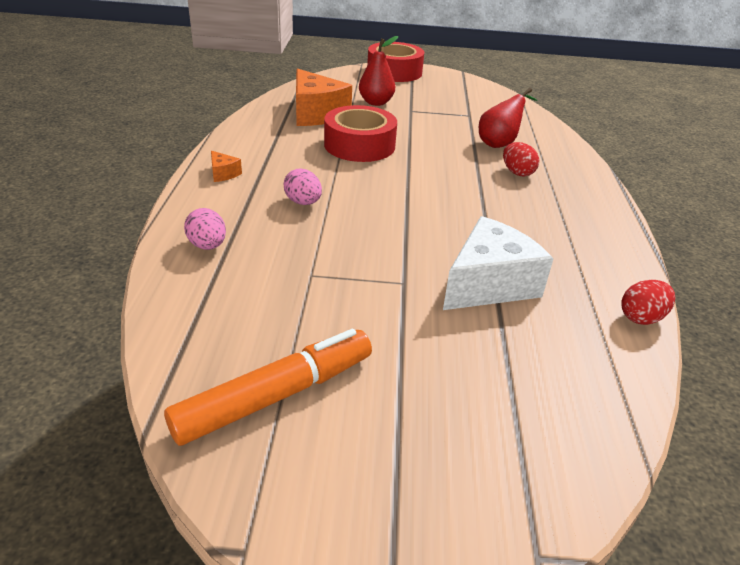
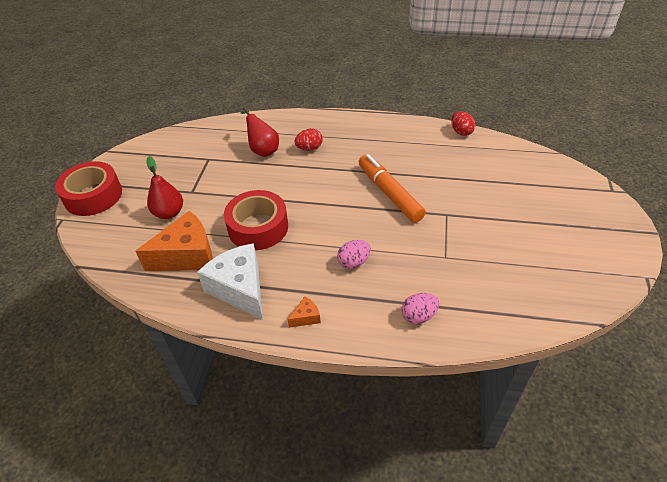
camera: 80 degrees left, 10 degrees up
orange marker [164,329,372,446] -> orange marker moved to [359,154,426,223]
white cheese [443,216,554,310] -> white cheese moved to [197,243,263,320]

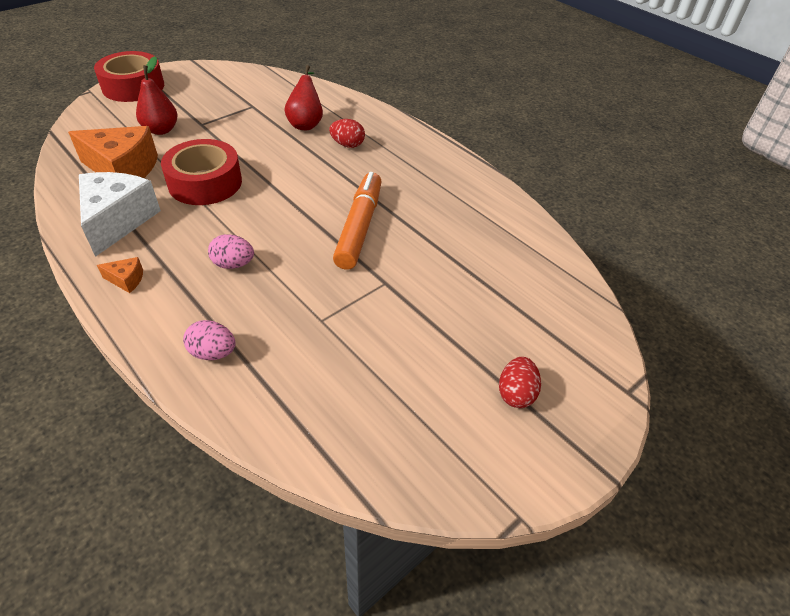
camera: 35 degrees right, 0 degrees up
red egg [451,111,476,136] -> red egg moved to [499,357,541,408]

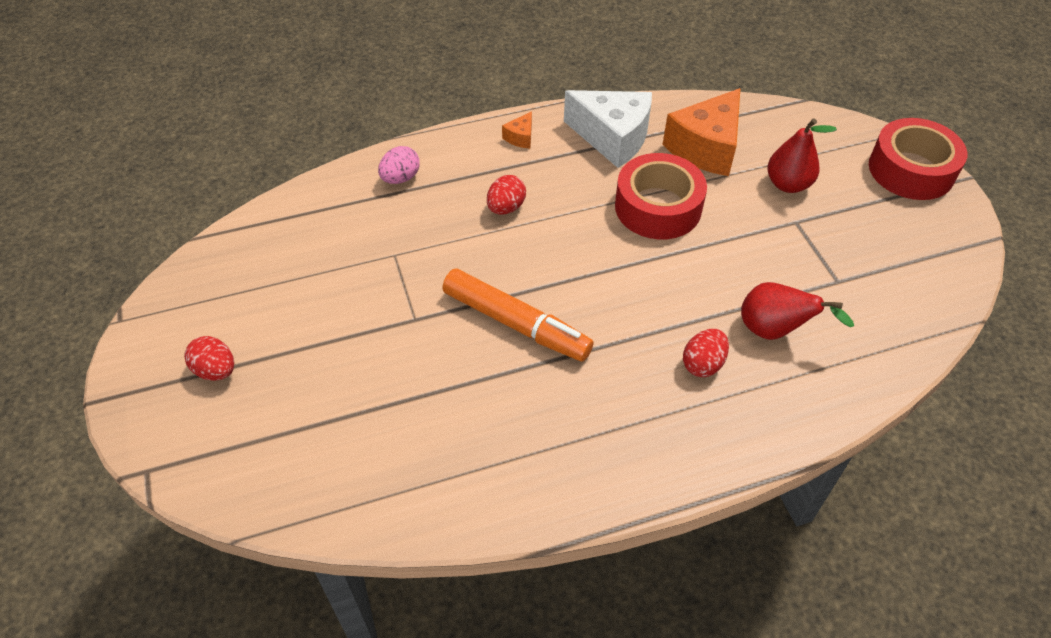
camera: 115 degrees right, 5 degrees up
pink egg [208,234,254,269] -> red egg [487,175,526,215]

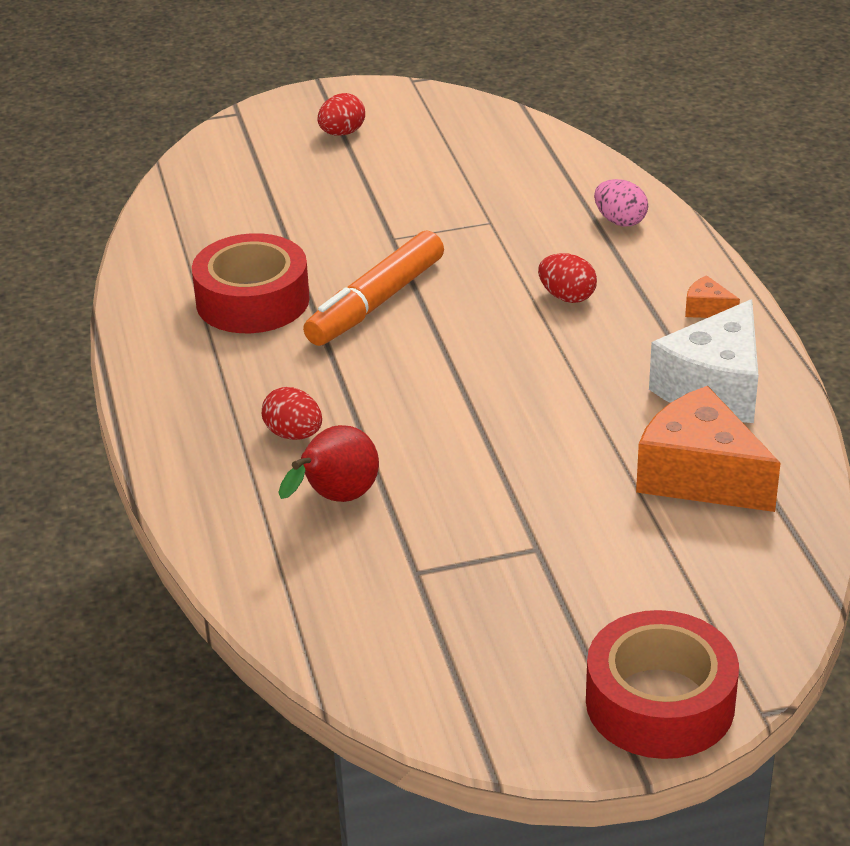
camera: 95 degrees right, 15 degrees down
red tape [615,153,707,239] -> red tape moved to [192,233,310,333]
red pear [767,118,837,193] -> none

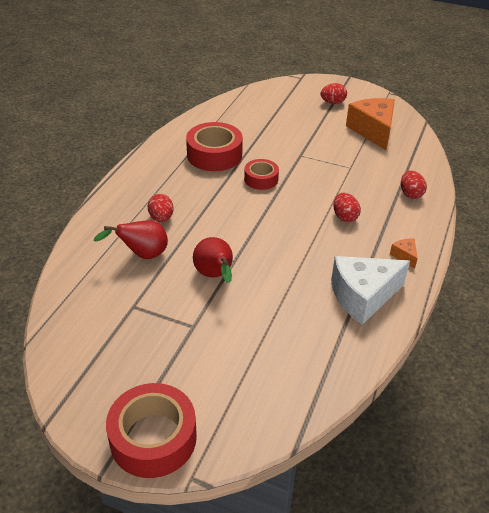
camera: 35 degrees right, 5 degrees up
orange marker [303,231,444,346] -> red tape [244,159,279,190]
pink egg [594,179,648,227] -> red egg [401,171,427,199]
orange cheese [636,386,780,512] -> orange cheese moved to [346,98,395,150]
none -> red pear [193,237,233,283]

